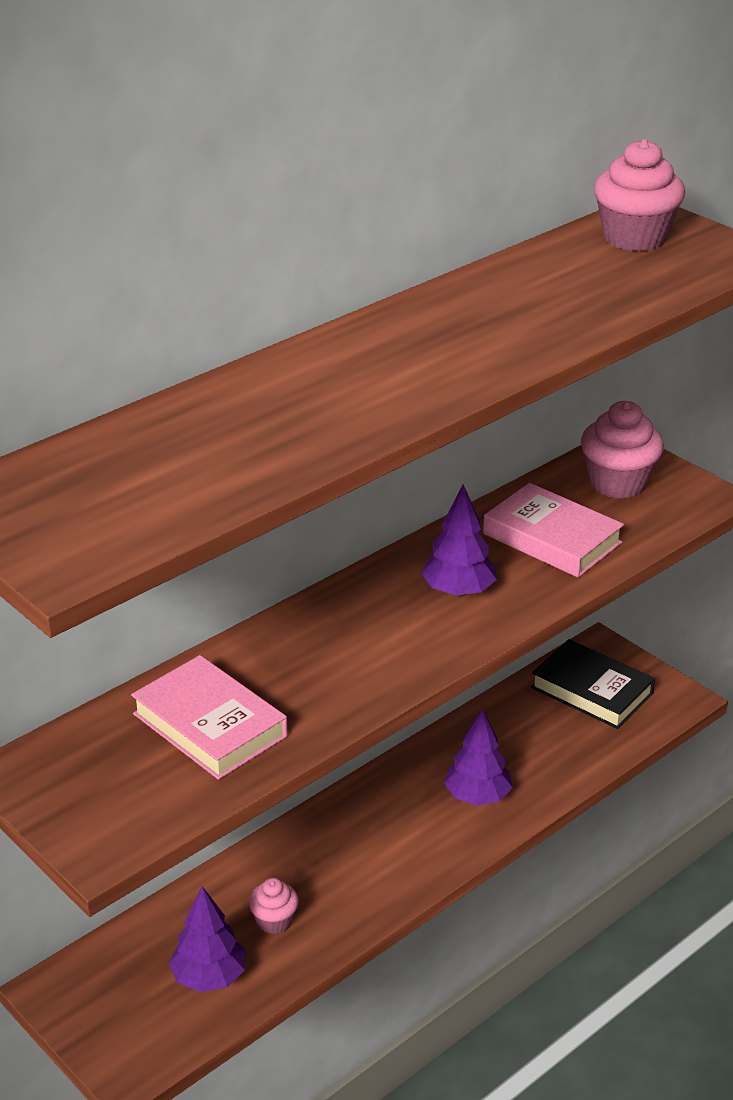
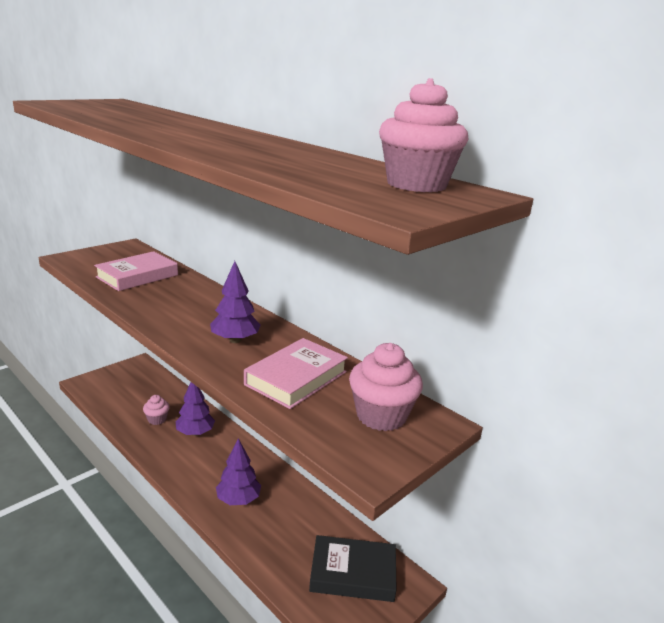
camera: 85 degrees right, 10 degrees down
purple tree [169,886,245,992] -> purple tree moved to [176,382,215,436]
black book [531,639,655,729] -> black book turned 60 degrees clockwise [309,535,397,602]

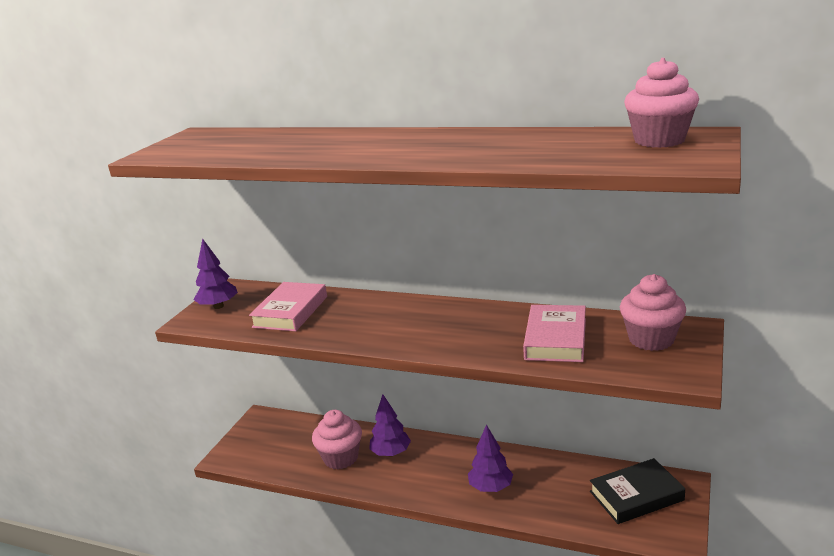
camera: 20 degrees left, 0 degrees up
pink cupcake [143,395,170,425] -> pink cupcake [312,410,362,470], size x1.76
purple tree [210,261,261,343] -> purple tree moved to [194,238,238,309]

